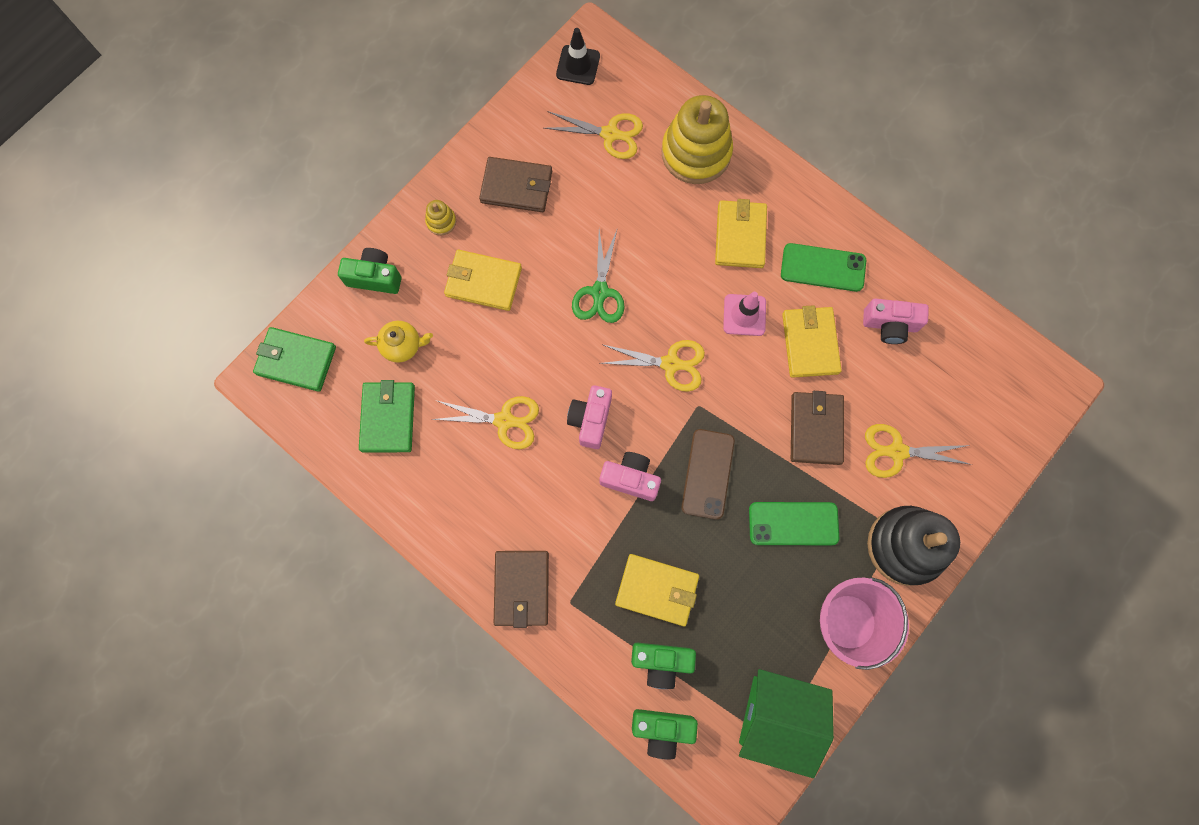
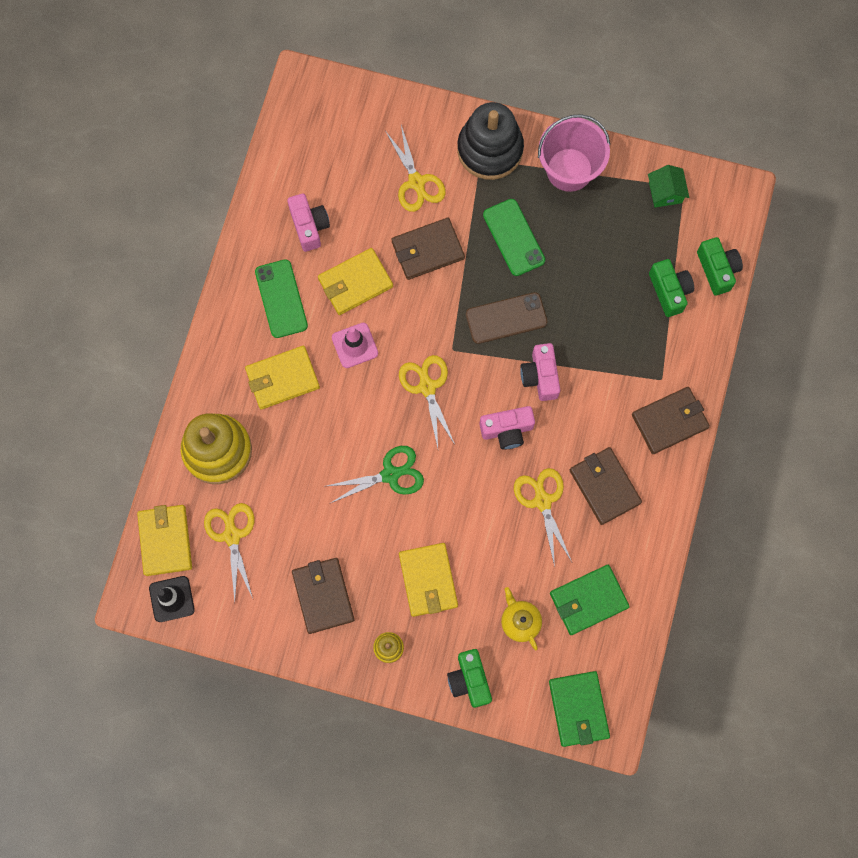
camera: 115 degrees left, 0 degrees up
yellow wallet [615,554,699,626] -> yellow wallet moved to [137,505,192,576]
green house [739,669,834,778] -> green house [648,165,689,207], size x0.53
none -> brown wallet [570,447,642,525]

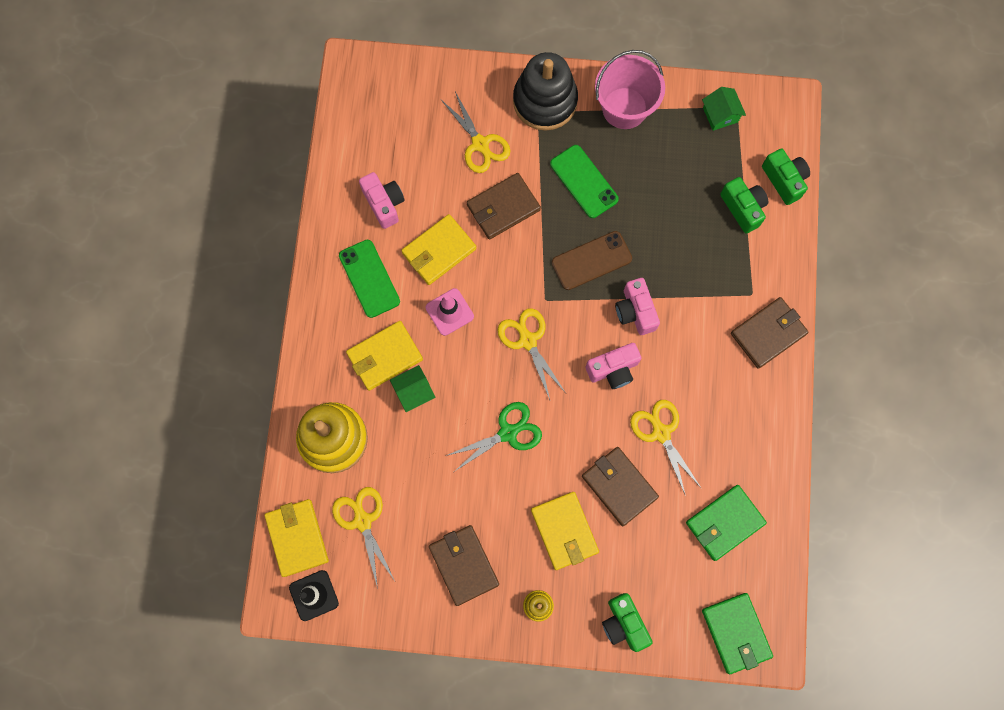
camera: 10 degrees left, 0 degrees up
yellow teapot [501,587,542,650] -> none
brown wallet [570,447,642,525] -> brown wallet moved to [582,447,659,526]
none -> green house [390,365,436,412]

